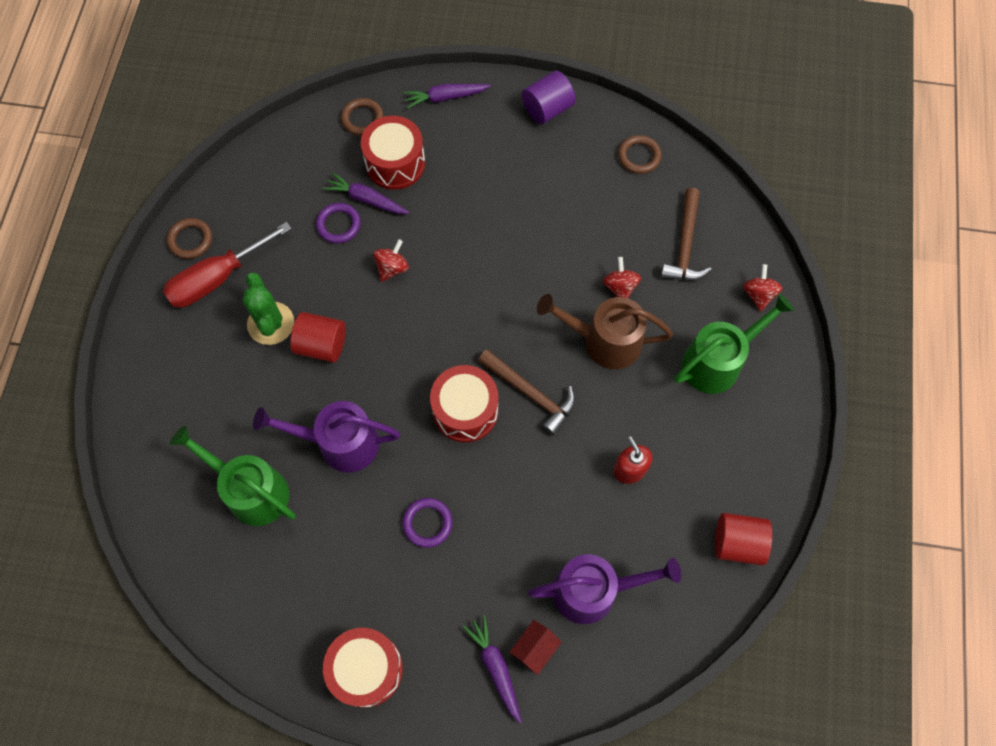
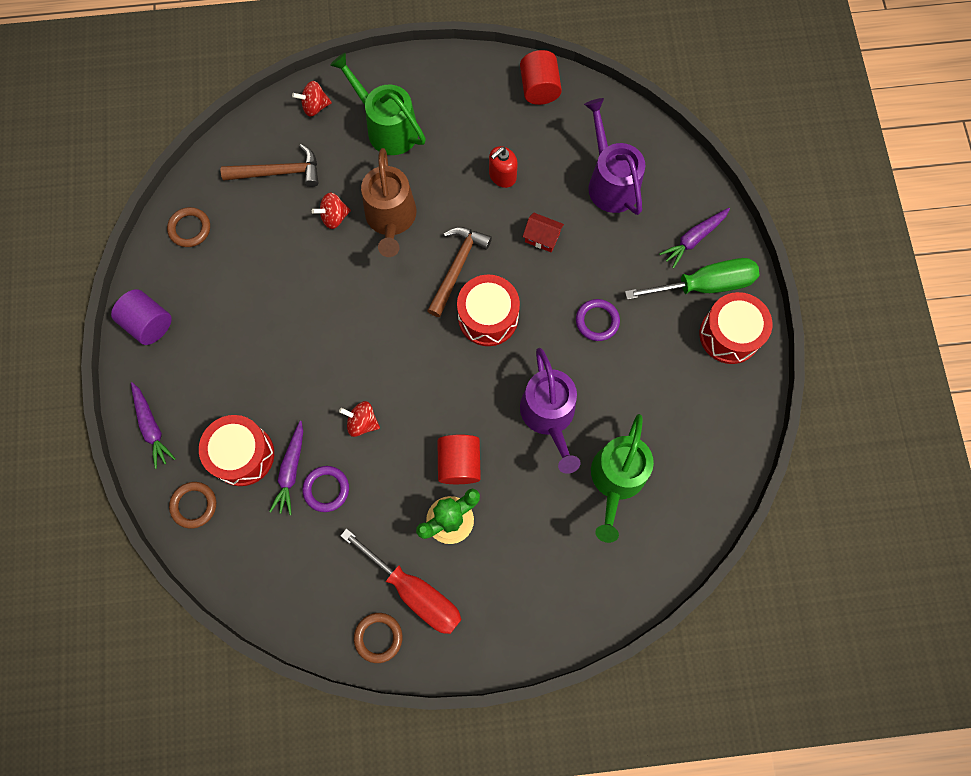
camera: 105 degrees left, 5 degrees up
red house [509,620,562,675] -> red house moved to [523,213,564,252]
none -> green screwdriver [625,258,759,300]

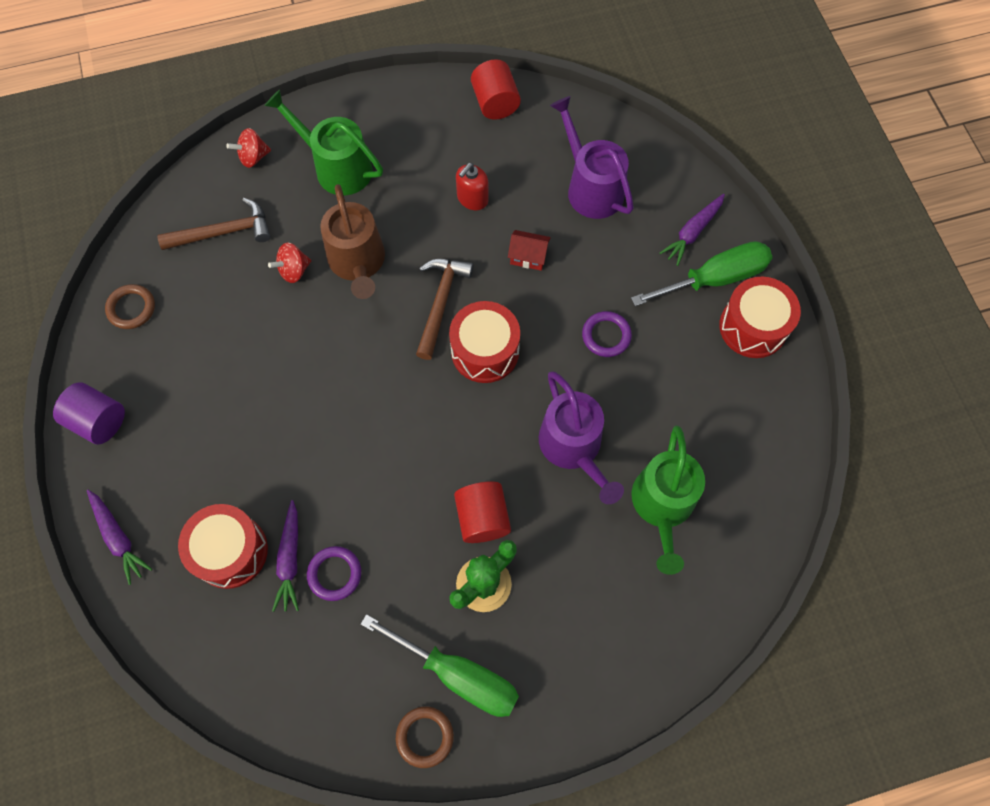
camera: 10 degrees left, 5 degrees down
brown ring [169,482,216,529] -> none
red spinning top [339,401,380,437] -> none
red screwdriver [341,528,462,634] -> green screwdriver [361,614,519,717]

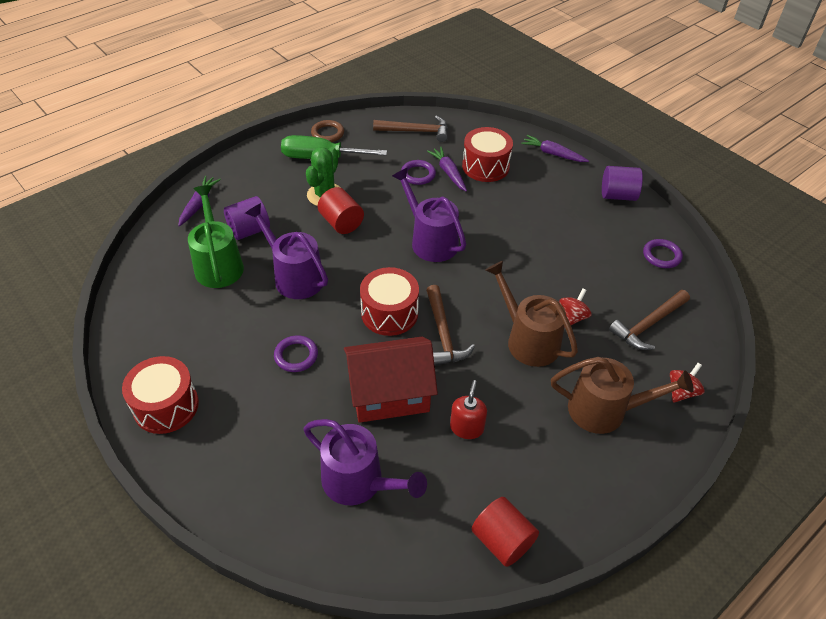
camera: 155 degrees right, 20 degrees down
brown ring [105,284,155,329] -> purple ring [643,239,683,268]
green watering can [265,90,383,195] -> brown watering can [551,357,694,434]
red house [508,230,551,271] -> red house [344,337,438,423], size x2.30
green screwdriver [631,241,773,306] -> none
purple carrot [659,194,725,266] -> purple carrot moved to [178,176,221,227]
none -> purple cylinder [224,196,270,240]
none -> brown hammer [373,116,448,142]
none -> purple watering can [392,168,466,262]

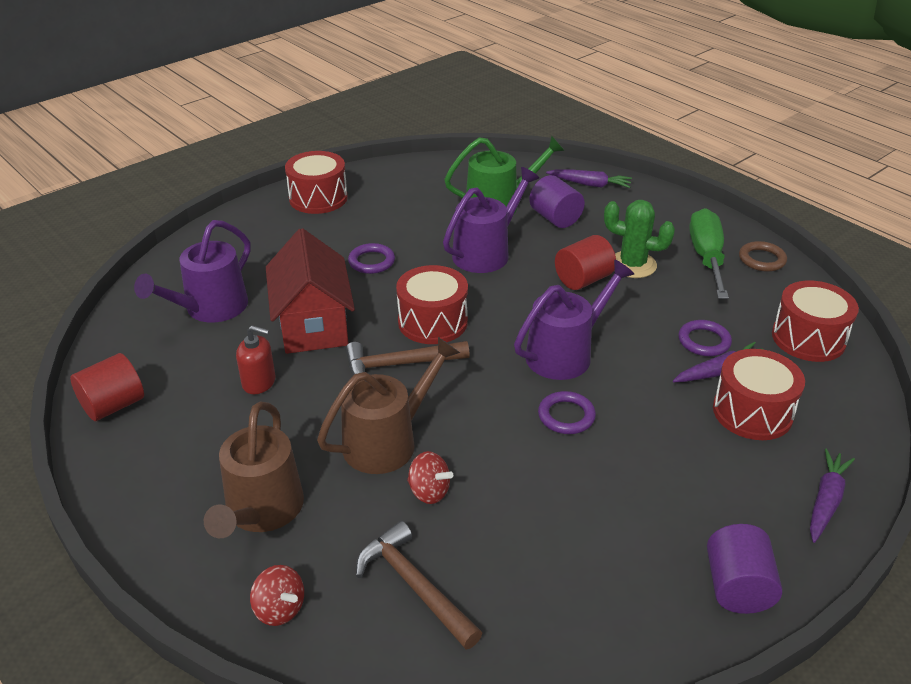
camera: 90 degrees right, 10 degrees down
brown hammer [373,116,448,142] -> red drum [772,281,859,362]
purple ring [643,239,683,268] -> purple ring moved to [538,391,596,434]

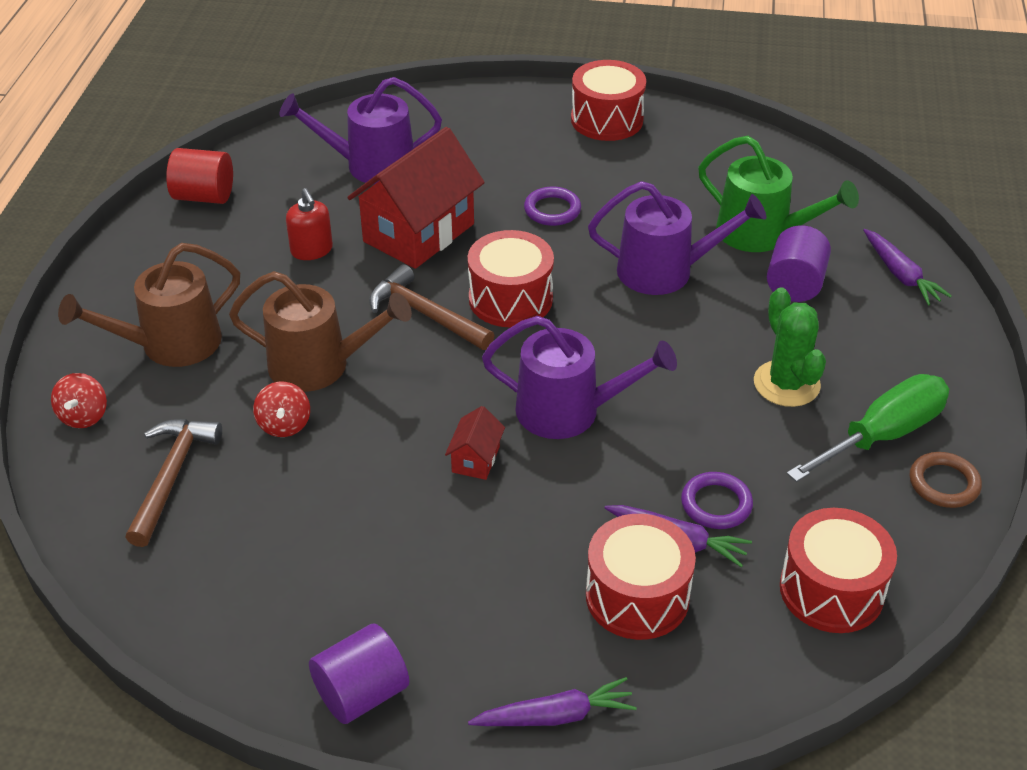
camera: 50 degrees right, 5 degrees up
purple ring [538,391,596,434] -> red house [445,406,505,480]
red cylinder [555,235,616,290] -> none

